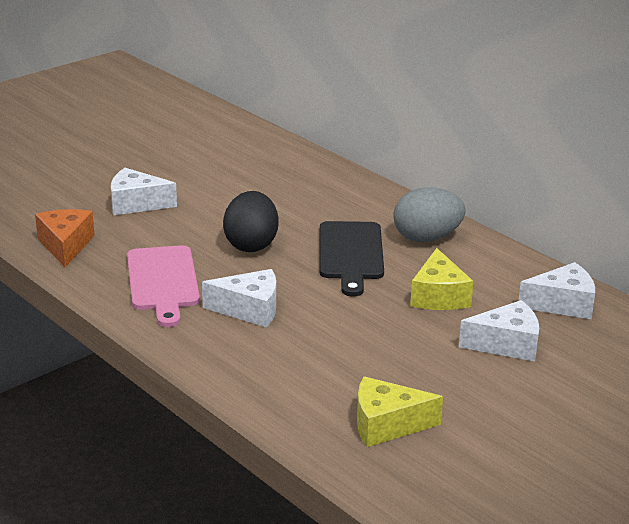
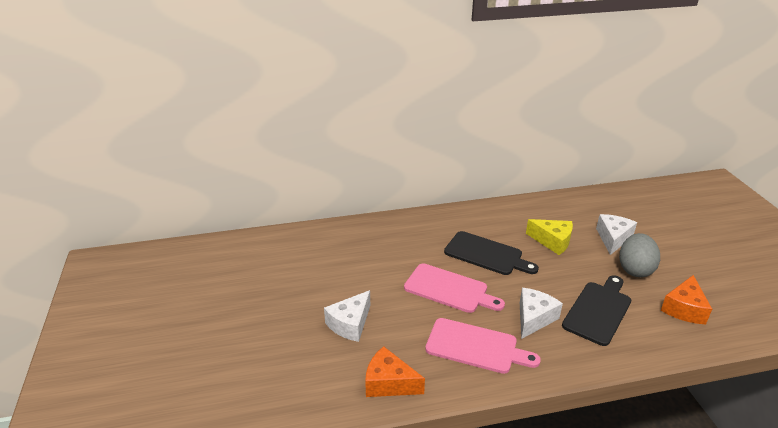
camera: 60 degrees left, 5 degrees up
black egg [223,191,279,252] -> pink cutting board [404,263,505,313]
yellow cheese [357,377,443,447] -> orange cheese [660,275,712,325]
grey egg [393,187,466,242] -> grey egg moved to [619,233,660,277]
white cheese [518,262,595,319] -> none
none -> black cutting board [562,275,631,346]

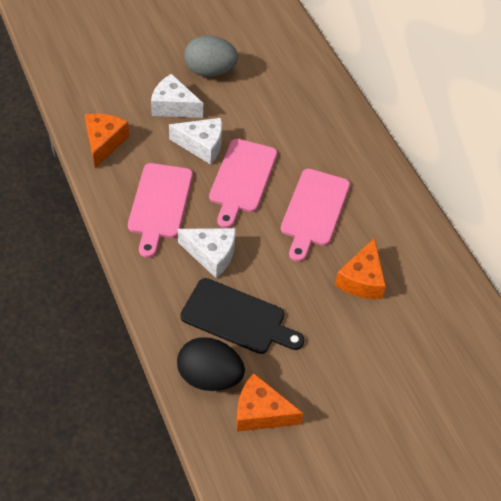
camera: 75 degrees right, 20 degrees up
black cutting board [444,231,539,275] -> pink cutting board [281,169,350,262]
yellow cheese [526,219,573,255] -> orange cheese [335,238,386,299]
white cheese [596,214,637,255] -> white cheese moved to [169,118,222,165]
grey egg [619,233,660,277] -> grey egg moved to [184,35,238,77]
none -> black egg [177,337,245,391]

